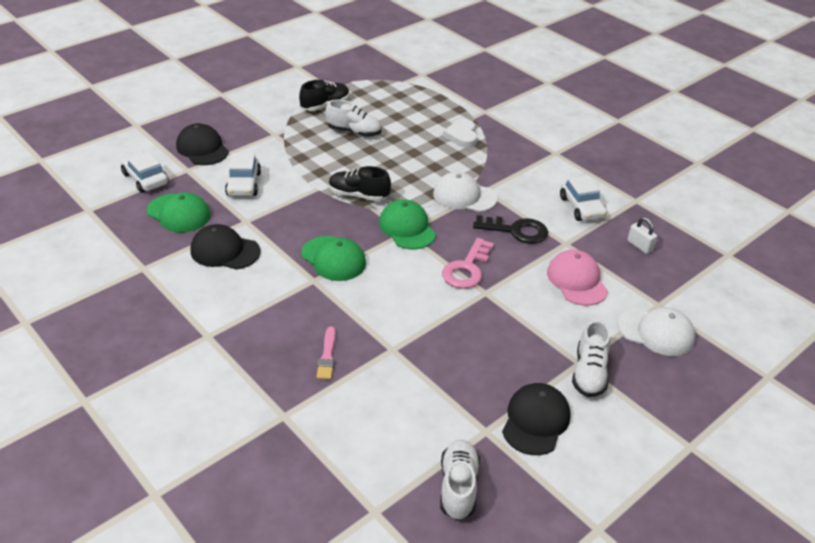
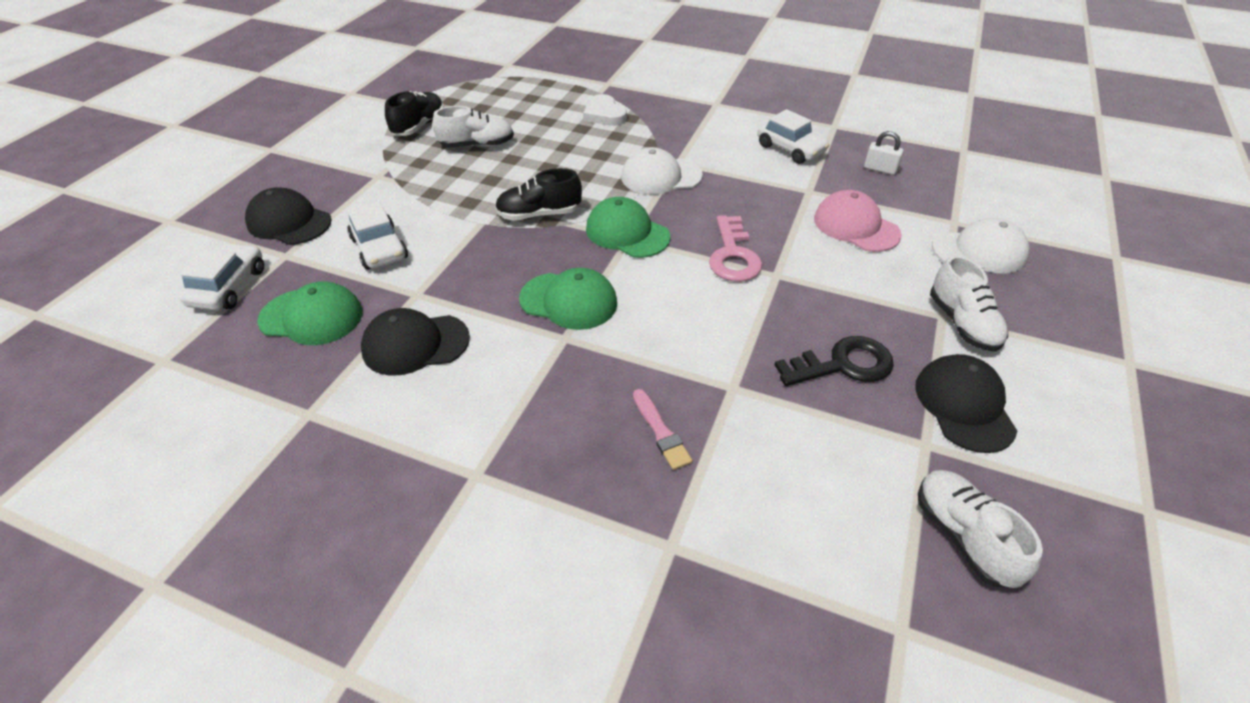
camera: 25 degrees left, 5 degrees up
white car [120,151,169,193] -> white car turned 75 degrees clockwise [179,243,264,310]
black key [473,215,548,244] -> black key moved to [775,336,894,386]

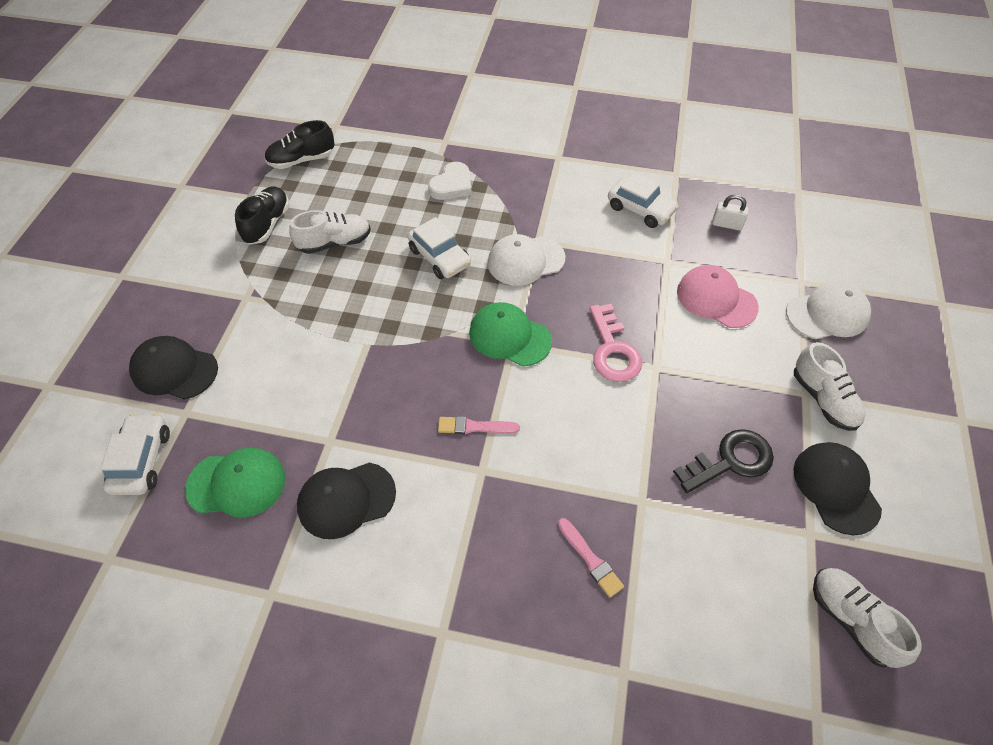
camera: 10 degrees left, 10 degrees up
white car [347,202,408,270] -> white car moved to [407,217,471,279]
black shoe [495,168,582,221] -> black shoe moved to [264,120,334,169]
green cap [519,268,617,330] -> pink brush [438,416,520,434]
white heart [583,94,627,126] -> white heart turned 105 degrees counterclockwise [428,162,472,200]

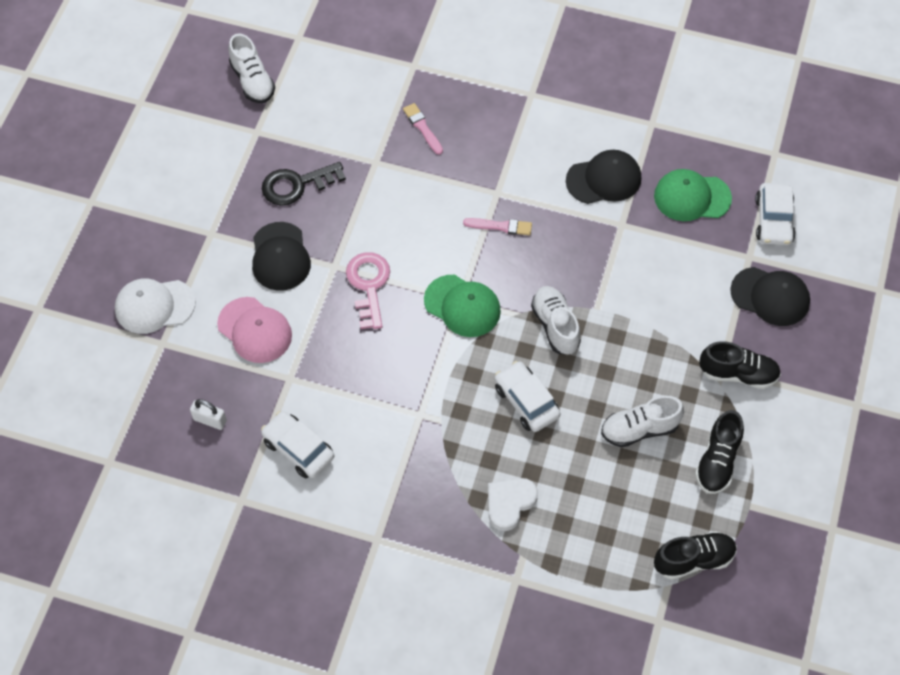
camera: 175 degrees left, 5 degrees up
white cap [488,234,565,286] -> none
black cap [793,442,882,535] -> black cap moved to [252,222,311,291]
white shoe [794,342,866,431] -> white shoe moved to [531,286,581,355]
none -> black shoe [699,341,781,389]

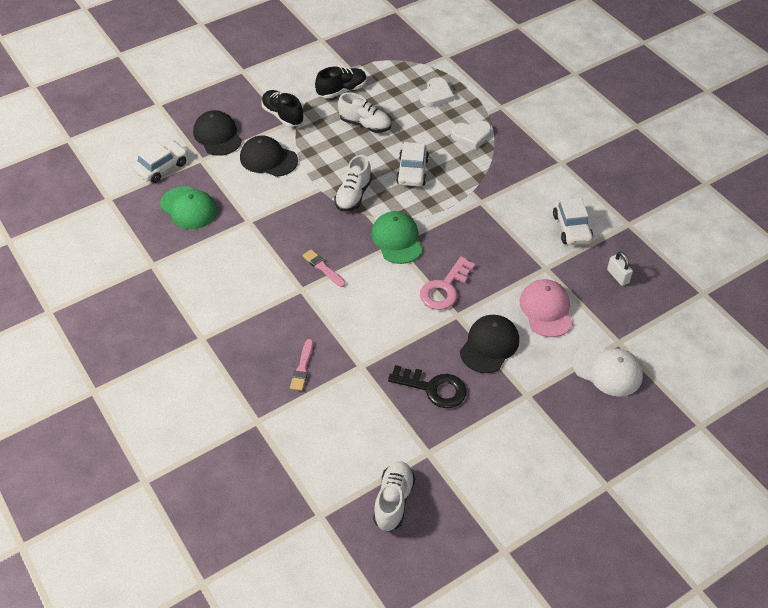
camera: 140 degrees left, 10 degrees down
black cap [566,150,641,204] -> black cap moved to [240,135,298,177]
black shoe [654,531,737,580] -> none
none -> white heart [420,77,454,107]

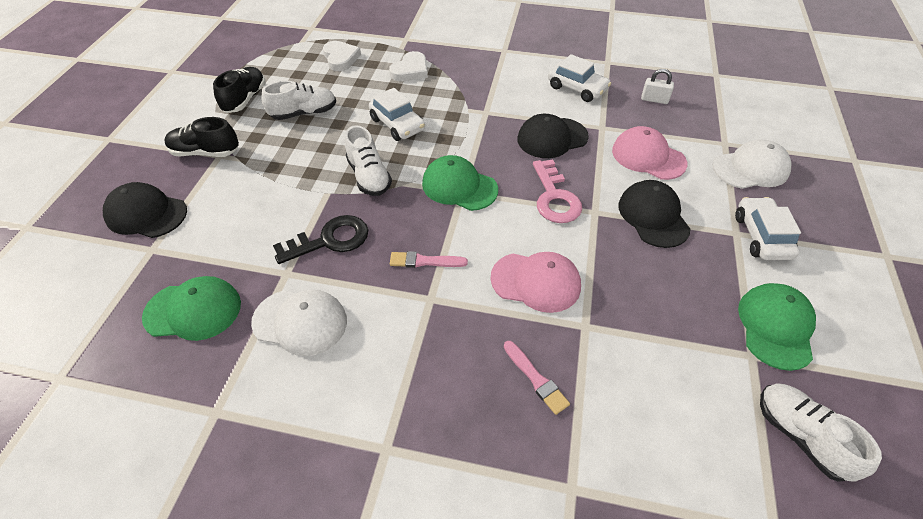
camera: 45 degrees left, 0 degrees up
white car [133,141,188,183] -> white car moved to [735,197,801,260]
black cap [240,135,298,177] -> black cap moved to [517,114,589,158]
black key [388,365,467,408] -> black key moved to [273,215,368,264]
none -> white cap [251,290,347,356]
none -> pink cap [490,252,581,313]
none -> green cap [738,283,816,371]

